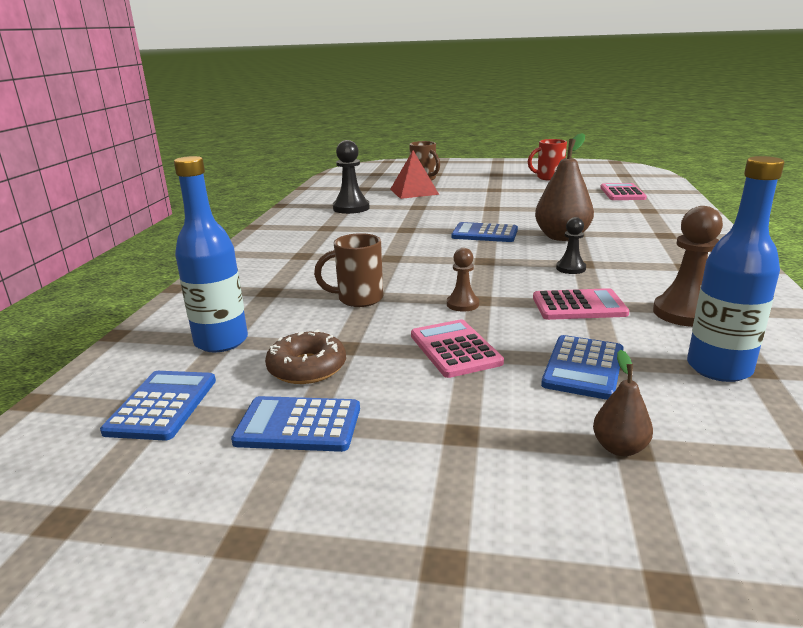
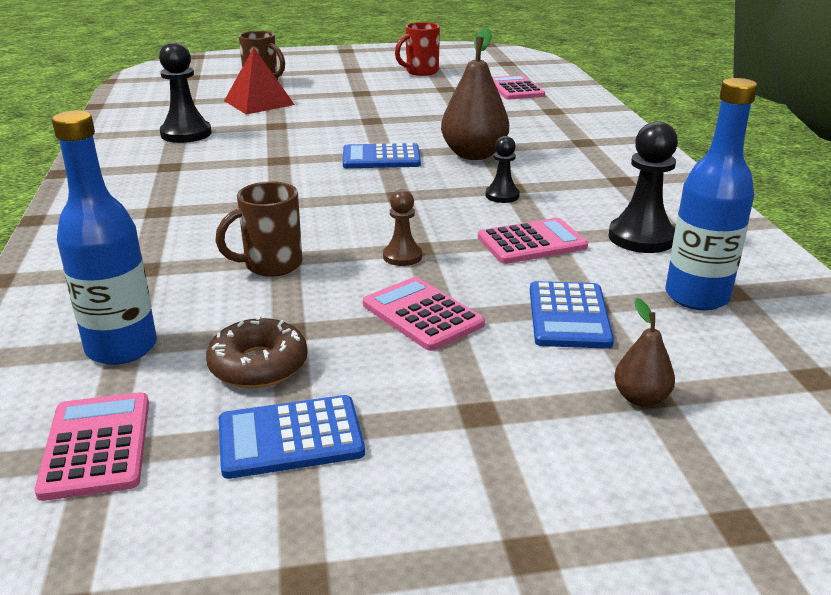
camera: 20 degrees left, 5 degrees up
blue calculator [100,371,216,441] -> pink calculator [34,392,149,501]
brown pawn [653,206,723,327] -> black pawn [608,121,678,253]

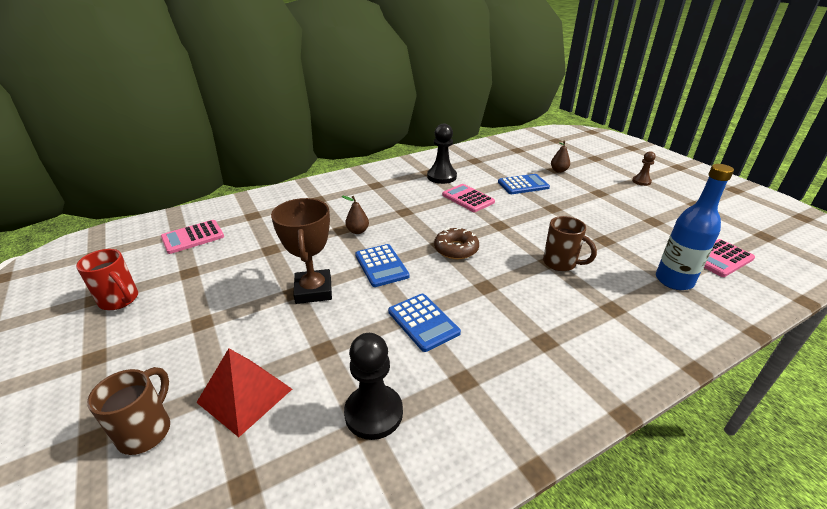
camera: 110 degrees left, 5 degrees up
brown donut [206,315,308,388] -> brown donut moved to [434,227,479,259]
blue calculator [219,395,365,479] -> blue calculator moved to [388,294,461,352]
pink calculator [363,277,485,351] -> none
brown pawn [383,189,422,266] -> brown pawn moved to [632,151,656,186]
brown pear [441,28,509,160] -> brown pear [342,196,369,234], size x0.50
black pawn [485,136,520,203] -> none
blue bottle [665,78,758,310] -> none
none -> brown trophy [271,198,332,304]

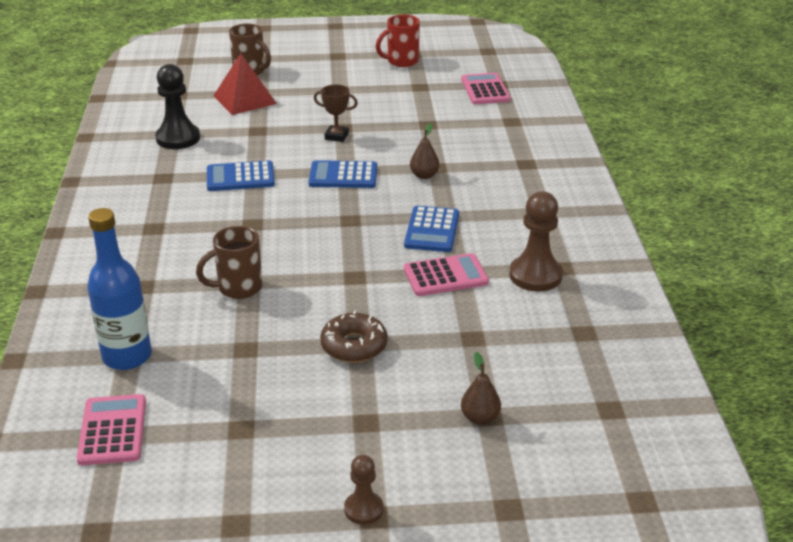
camera: 115 degrees right, 0 degrees up
brown trophy [271,198,332,304] -> brown trophy [314,84,358,142], size x0.55
black pawn [427,124,457,184] -> brown pawn [509,191,563,292]
brown donut [434,227,479,259] -> brown donut moved to [320,310,388,363]
blue calculator [498,174,550,194] -> blue calculator moved to [404,206,459,252]

